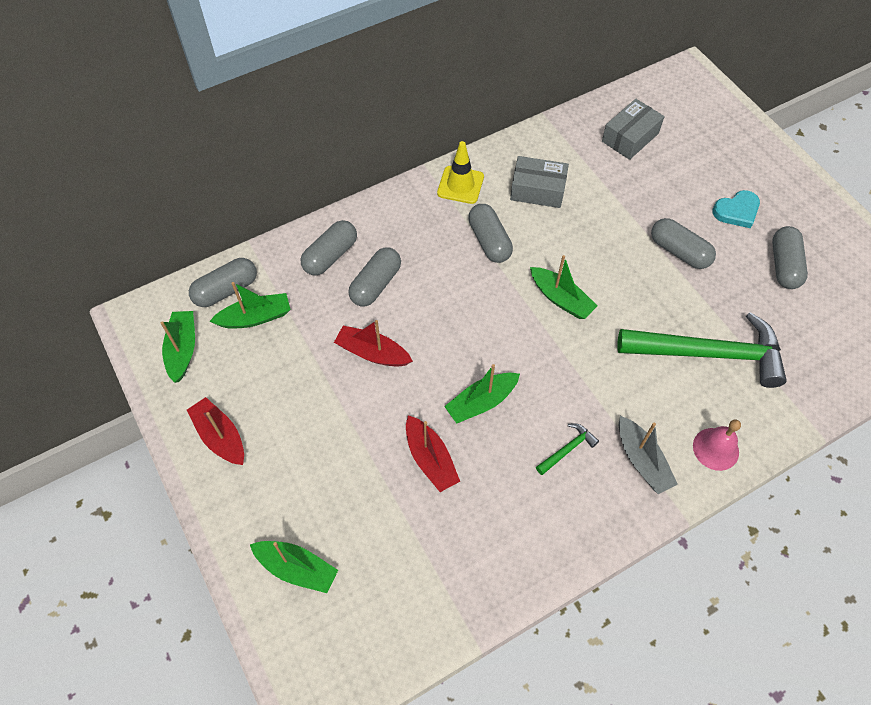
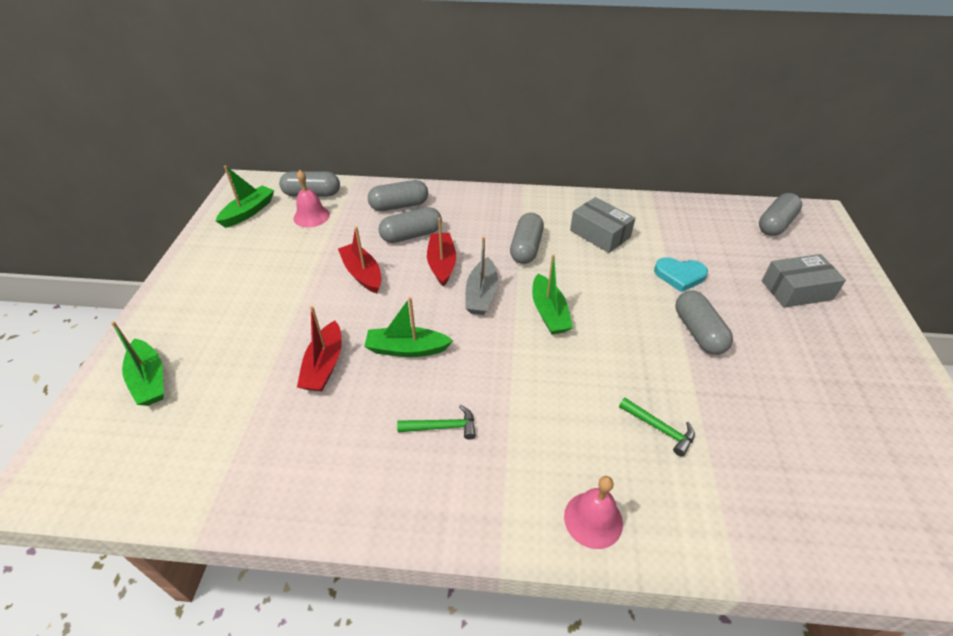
camera: 35 degrees right, 15 degrees down
red boat [187,397,244,465] -> red boat moved to [427,217,456,287]
green boat [210,282,291,328] -> pink bell [293,170,330,227]
yellow traffic cone [437,141,484,204] -> none
grey box [602,99,664,160] -> grey box moved to [762,254,846,308]
green hammer [617,312,787,388] -> green hammer [619,398,695,457], size x0.40
grey boat [619,416,678,494] -> grey boat moved to [465,237,498,315]
turquoise heart [712,190,760,228] -> turquoise heart moved to [654,257,708,292]
grey capsule [772,226,808,289] -> grey capsule moved to [759,193,802,236]

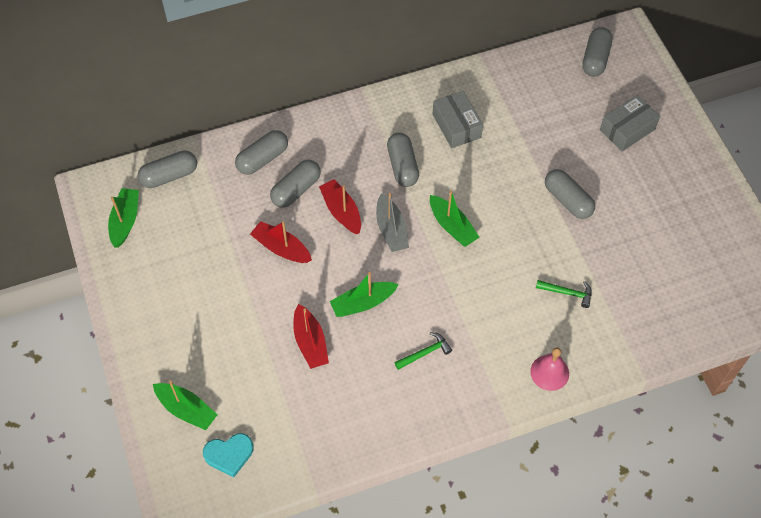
camera: 25 degrees left, 15 degrees up
pink bell [293,170,330,227] -> none
grey box [570,197,636,253] -> grey box turned 45 degrees clockwise [433,91,483,148]
turquoise heart [654,257,708,292] -> turquoise heart moved to [203,433,254,477]

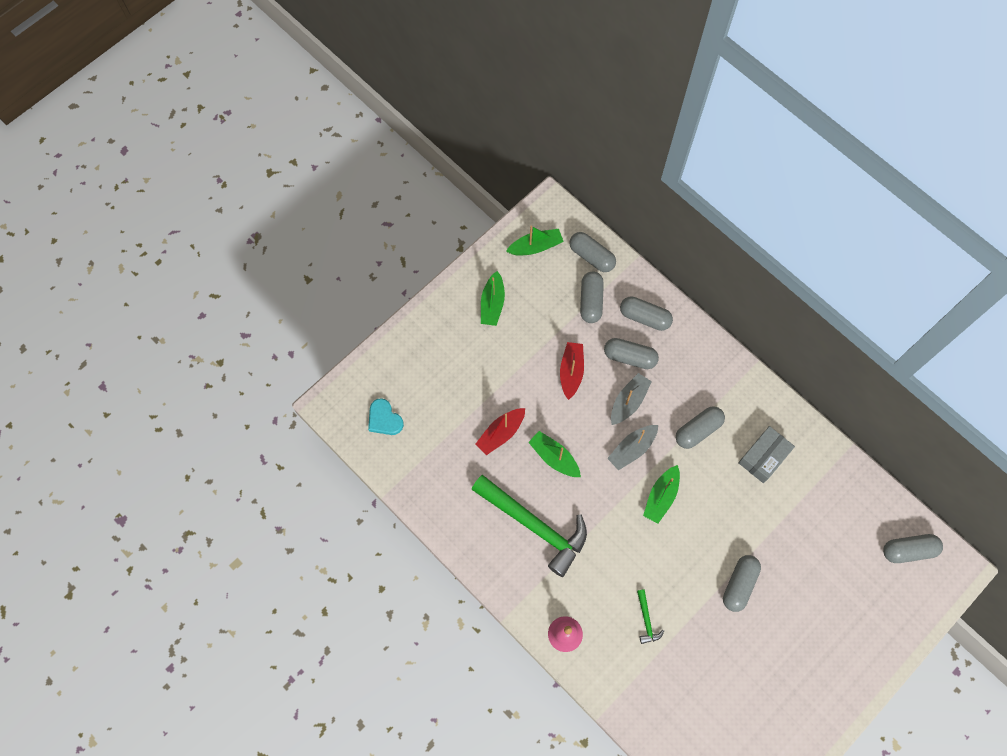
camera: 65 degrees right, 10 degrees up
green boat [153,381,218,430] -> green boat moved to [481,271,505,326]
red boat [319,179,361,234] -> grey boat [611,373,652,425]
green hammer [394,332,452,370] -> green hammer [471,475,587,577], size x2.49
grey box [600,95,660,152] -> none
none -> grey capsule [580,271,604,323]

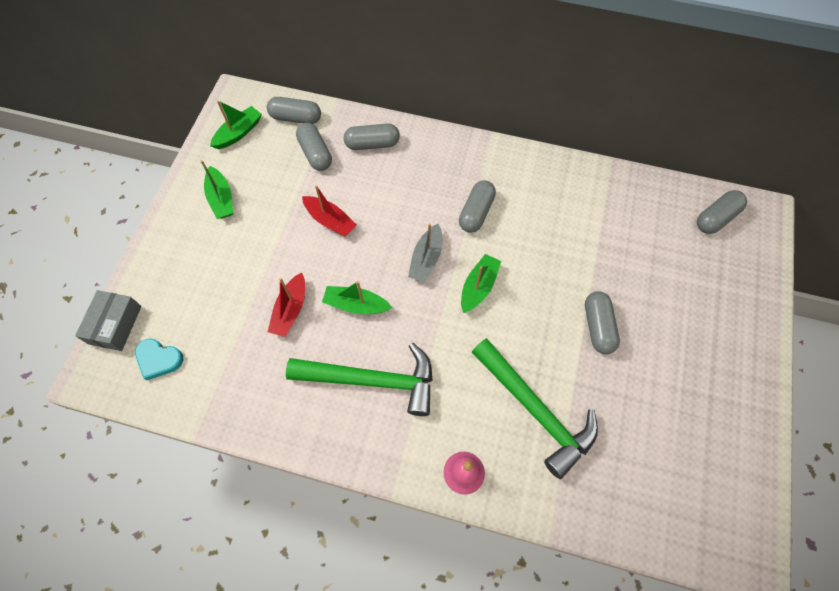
camera: 30 degrees left, 5 degrees down
red boat [560,342,584,400] -> red boat turned 150 degrees clockwise [302,185,357,237]
grey capsule [604,338,659,369] -> none
grey boat [611,373,652,425] -> none
green hammer [637,589,664,644] -> green hammer [472,338,598,479], size x2.49
green boat [643,465,680,523] -> green boat turned 150 degrees counterclockwise [461,254,501,313]
grey box [738,426,795,483] -> grey box moved to [75,290,142,351]

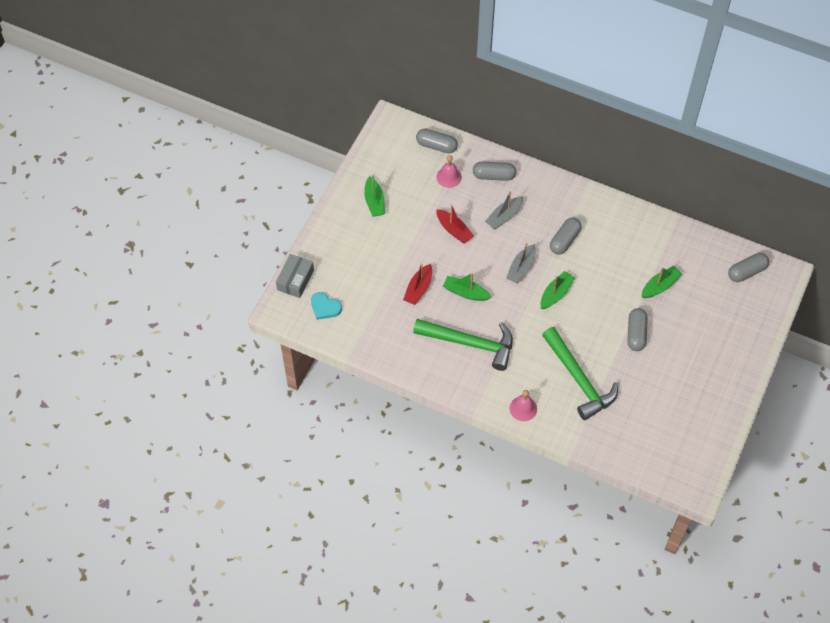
camera: 10 degrees right, 5 degrees down
green boat [210,100,262,149] -> green boat moved to [641,266,683,298]
grey capsule [296,123,332,171] -> pink bell [436,155,462,188]
none -> grey boat [485,191,523,229]

